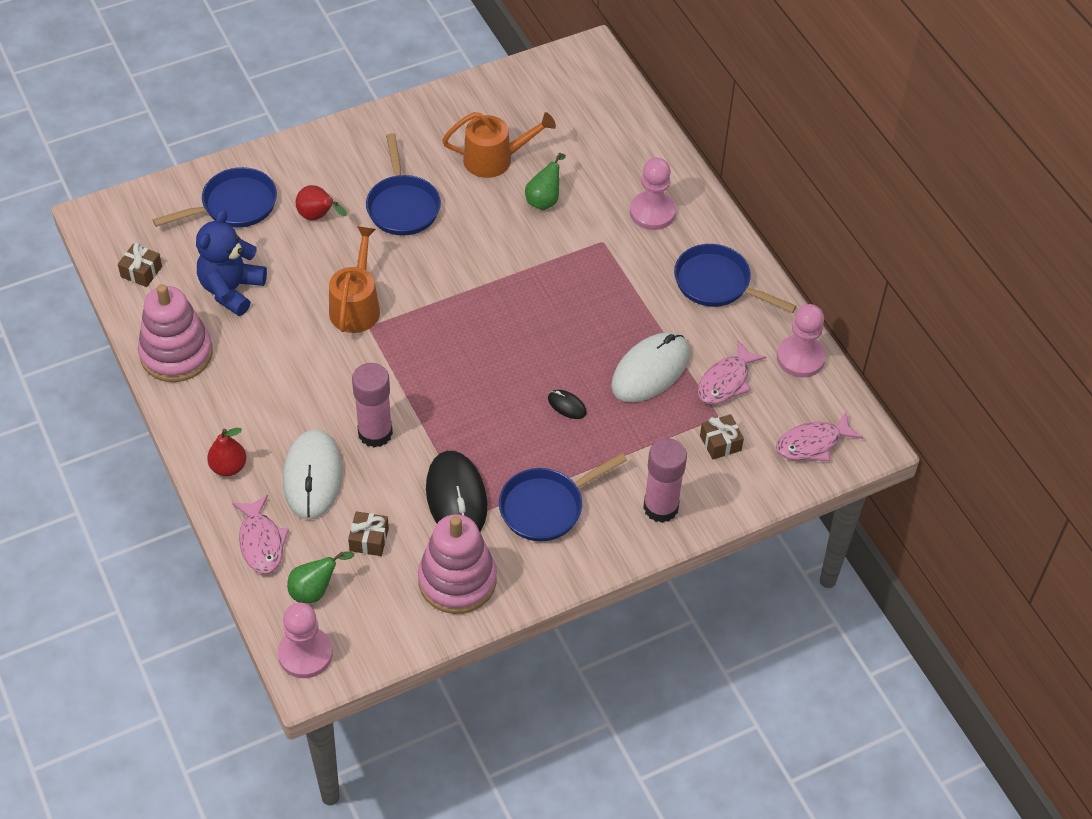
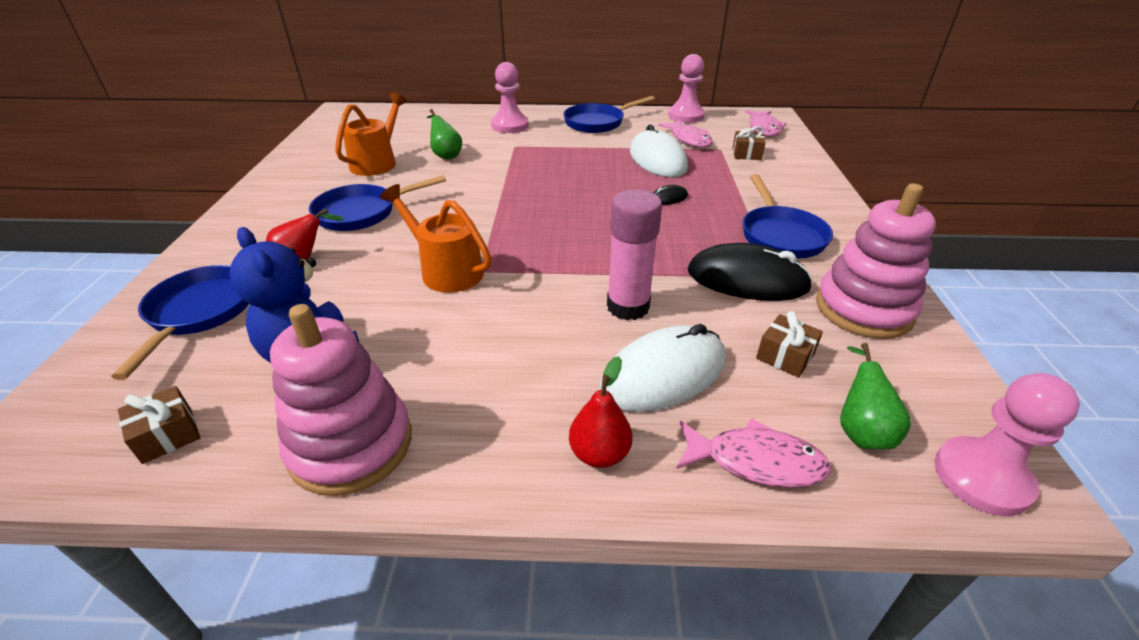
camera: 60 degrees left, 15 degrees down
white mouse [283,429,342,520] -> white mouse turned 60 degrees counterclockwise [600,324,726,412]
blue pan [366,133,441,236] -> blue pan turned 135 degrees clockwise [309,175,446,231]
pink glue stick [643,438,687,523] -> none

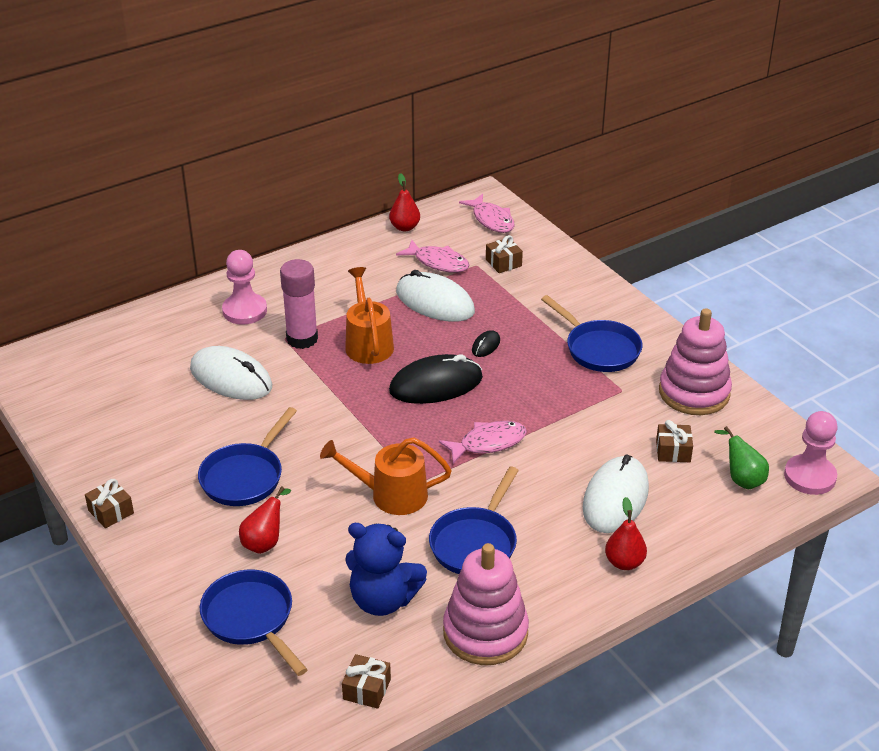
camera: 35 degrees left, 0 degrees up
orange watering can [335,93,407,176] -> orange watering can moved to [345,267,394,364]
green pear [427,109,462,159] -> white mouse [190,346,272,400]
blue pan [563,96,655,133] -> blue pan moved to [429,467,519,574]
pink glue stick [607,190,662,320] -> pink glue stick moved to [280,259,318,349]
pink pawn [668,54,705,123] -> red pear [389,173,420,231]
pink fish [676,418,831,488] -> pink fish moved to [439,421,527,464]
black mouse [688,243,813,301] -> black mouse moved to [389,354,483,404]
none -> brown gift [85,479,134,528]

